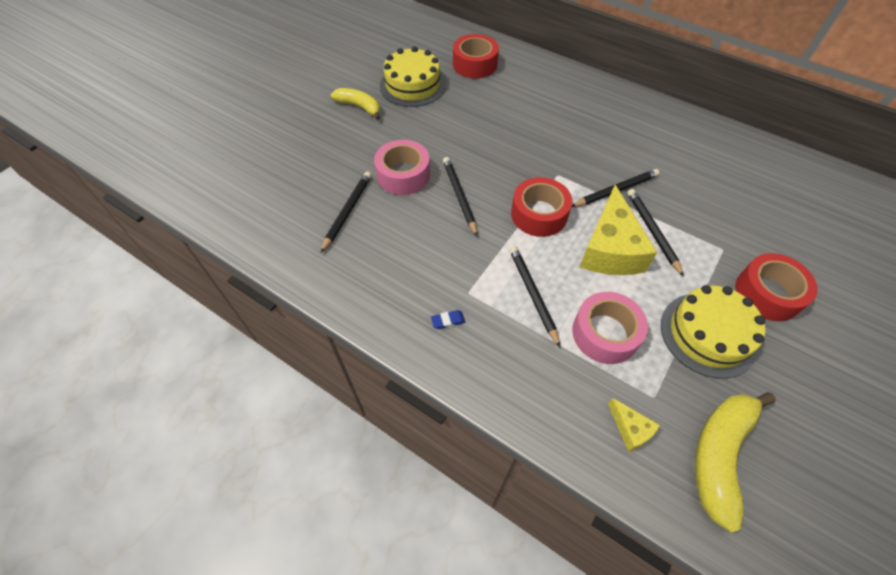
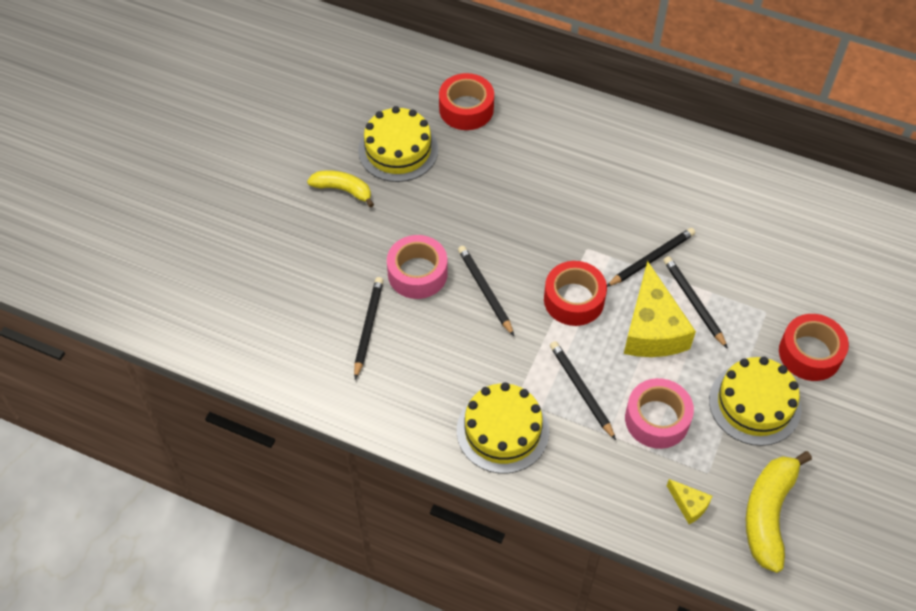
camera: 10 degrees left, 0 degrees up
blue eraser [431,310,465,329] -> yellow cake [457,382,549,473]

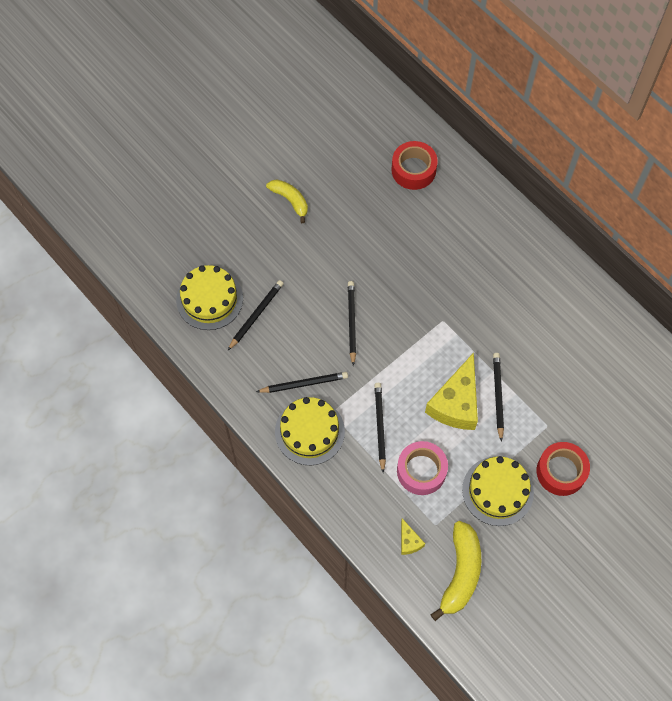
camera: 25 degrees right, 10 degrees up
yellow cake [358,106,438,182] -> yellow cake moved to [176,265,243,330]
pink tape [387,235,448,299] -> none
red tape [544,261,607,326] -> none
black pencil [607,228,695,287] -> black pencil moved to [256,372,348,393]
yellow banana [746,451,812,573] -> yellow banana turned 150 degrees clockwise [430,521,481,621]

